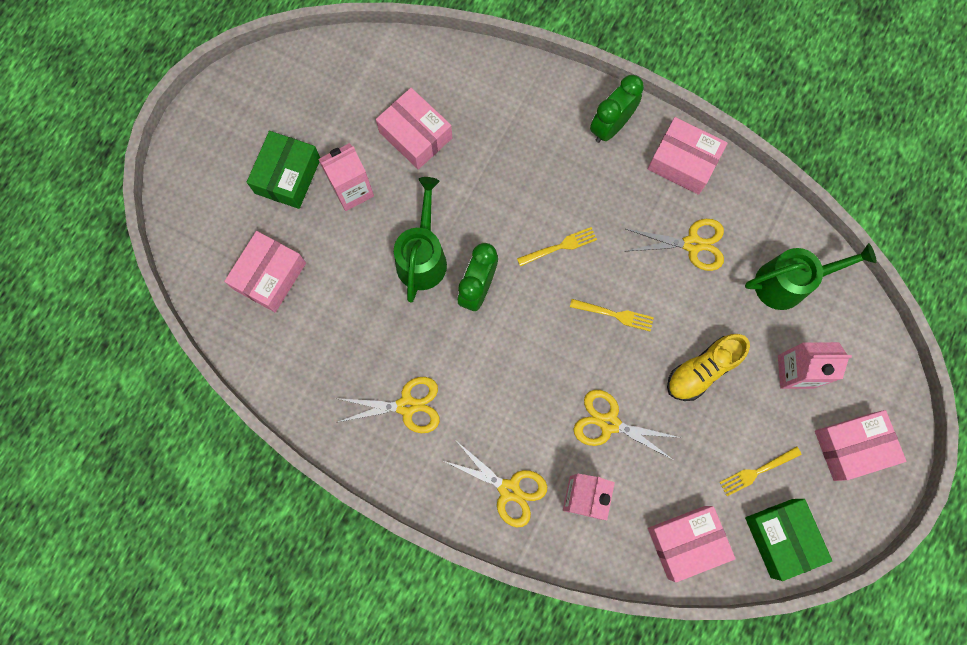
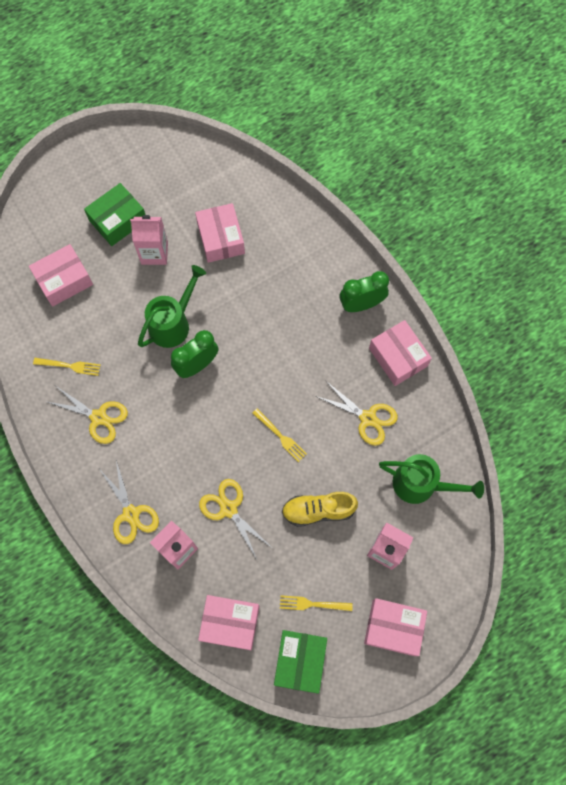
camera: 30 degrees right, 5 degrees down
yellow fork [517,227,597,266] -> yellow fork moved to [33,358,101,376]

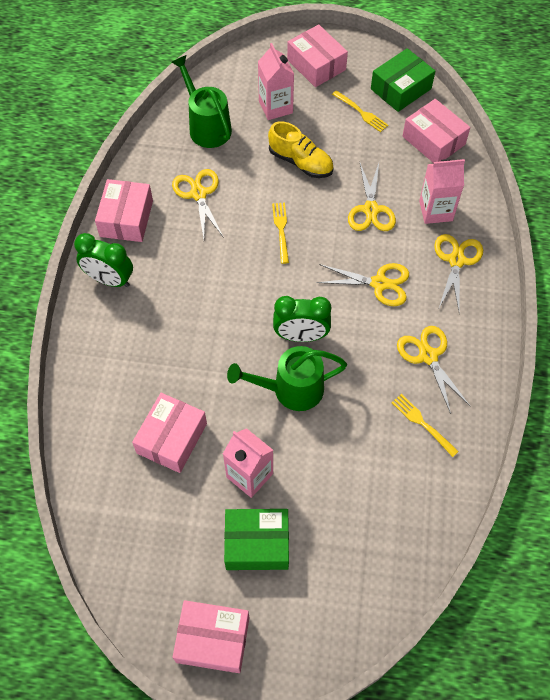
camera: 140 degrees left, 10 degrees down
pink box [29,244,93,307] -> pink box moved to [172,600,249,673]
none -> yellow scissors [316,263,409,306]

